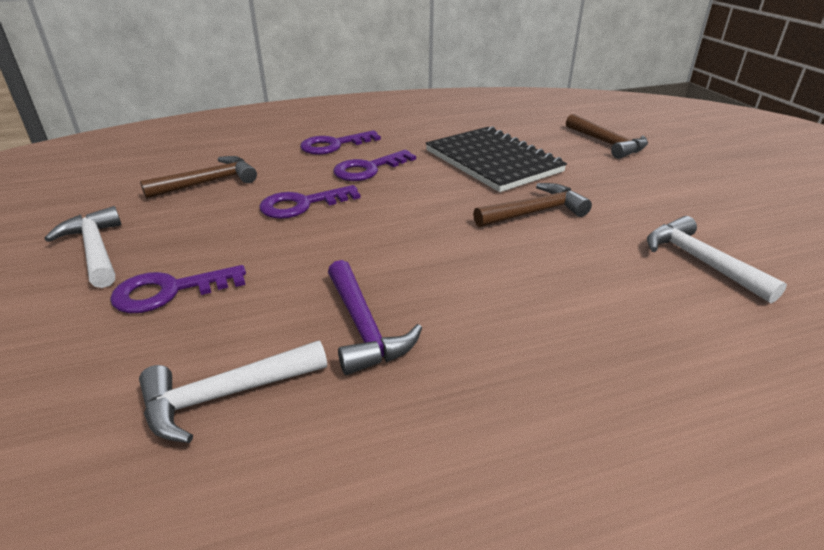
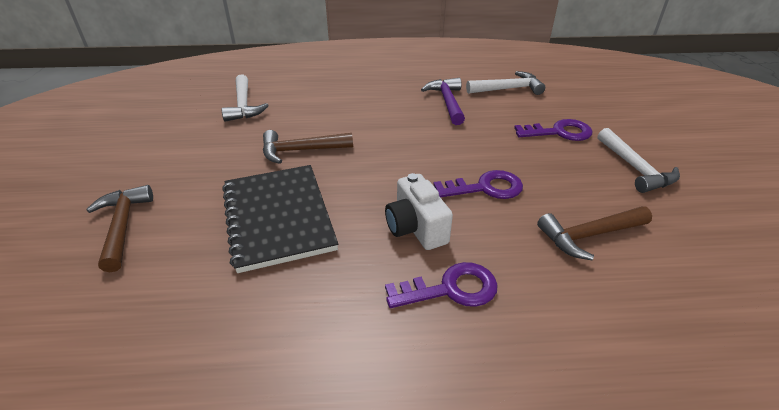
camera: 165 degrees left, 5 degrees up
purple key [333,150,416,181] -> white camera [385,173,453,250]

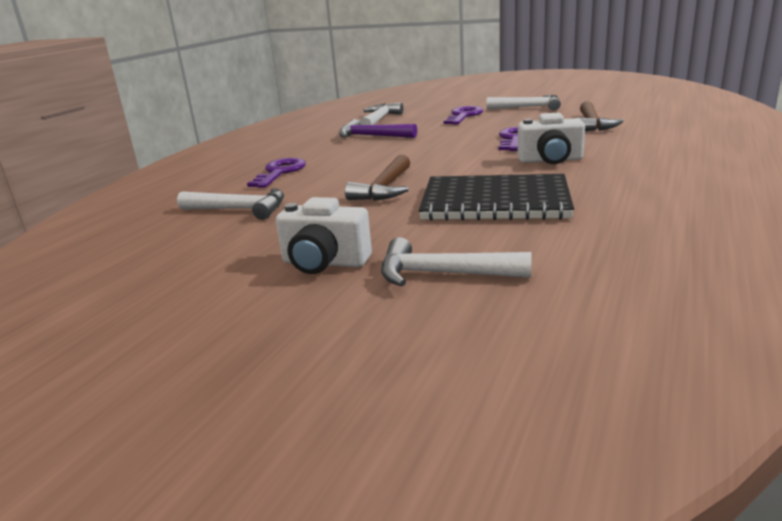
camera: 60 degrees left, 15 degrees down
brown hammer [86,185,153,272] -> white hammer [381,237,532,287]
purple key [385,262,498,308] -> purple key moved to [247,158,306,188]
none -> white camera [276,197,372,274]

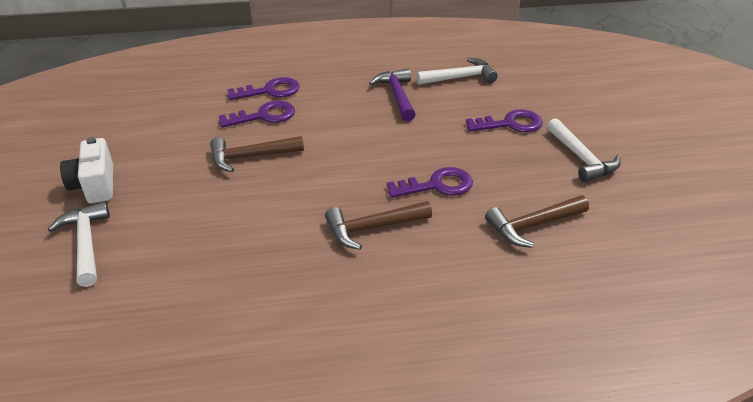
camera: 55 degrees right, 15 degrees up
white hammer [177,188,284,220] -> none
black notebook [419,174,574,221] -> none
white camera [518,113,585,164] -> brown hammer [325,201,432,250]
none -> purple key [219,101,295,128]

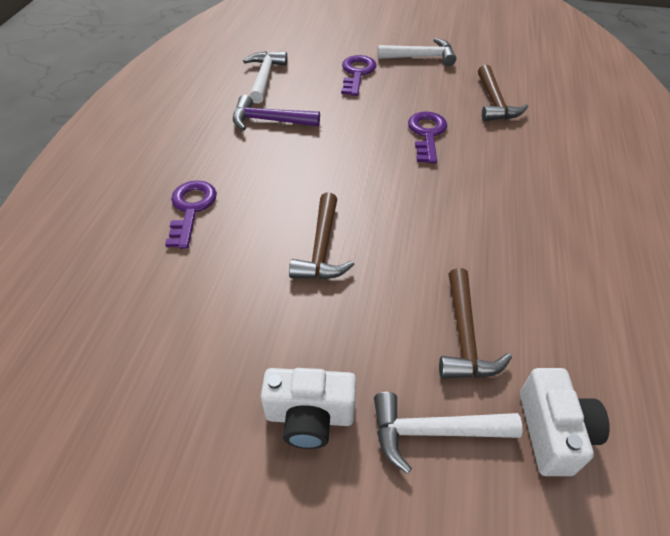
camera: 70 degrees left, 10 degrees up
purple key [219,101,295,128] -> none
brown hammer [325,201,432,250] -> brown hammer moved to [439,268,512,379]
none -> white camera [520,368,610,476]

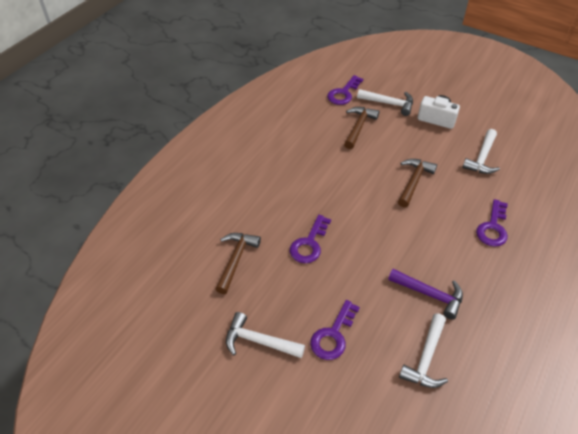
camera: 160 degrees left, 0 degrees up
white camera [520,368,610,476] -> purple key [327,75,363,105]
none -> white hammer [462,129,500,174]

